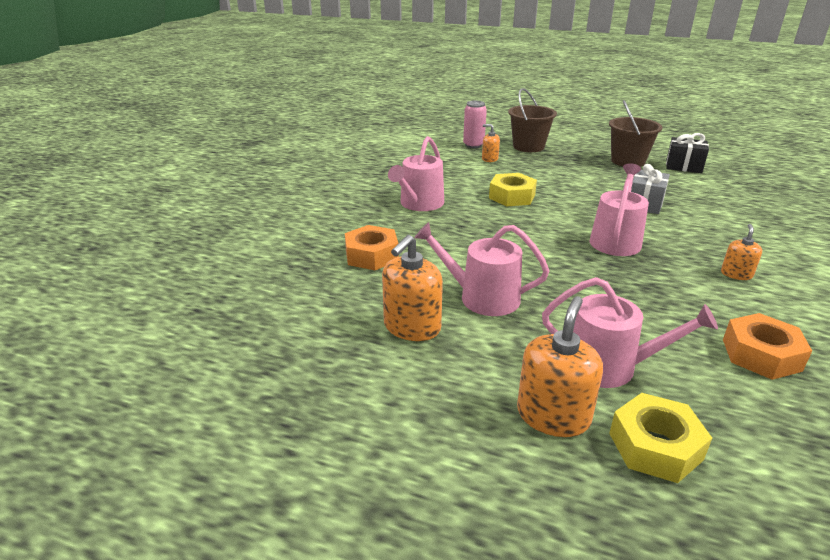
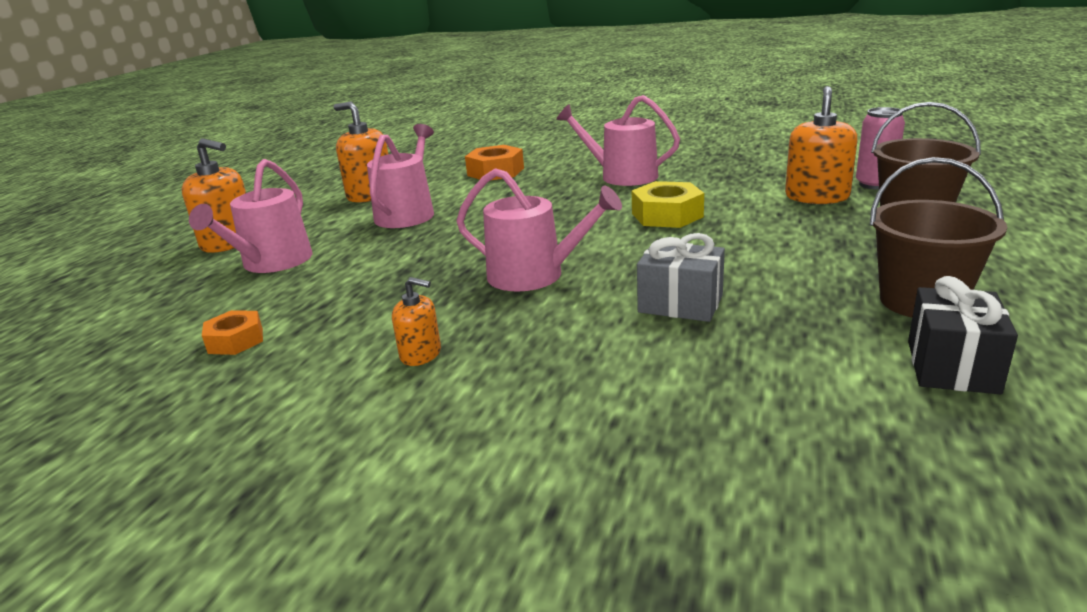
camera: 90 degrees right, 5 degrees down
orange soap dispenser [482,124,500,162] -> orange soap dispenser [785,86,858,204], size x1.78
yellow nut [609,393,712,483] -> none
orange nut [723,313,812,380] -> orange nut [202,310,263,355], size x0.64

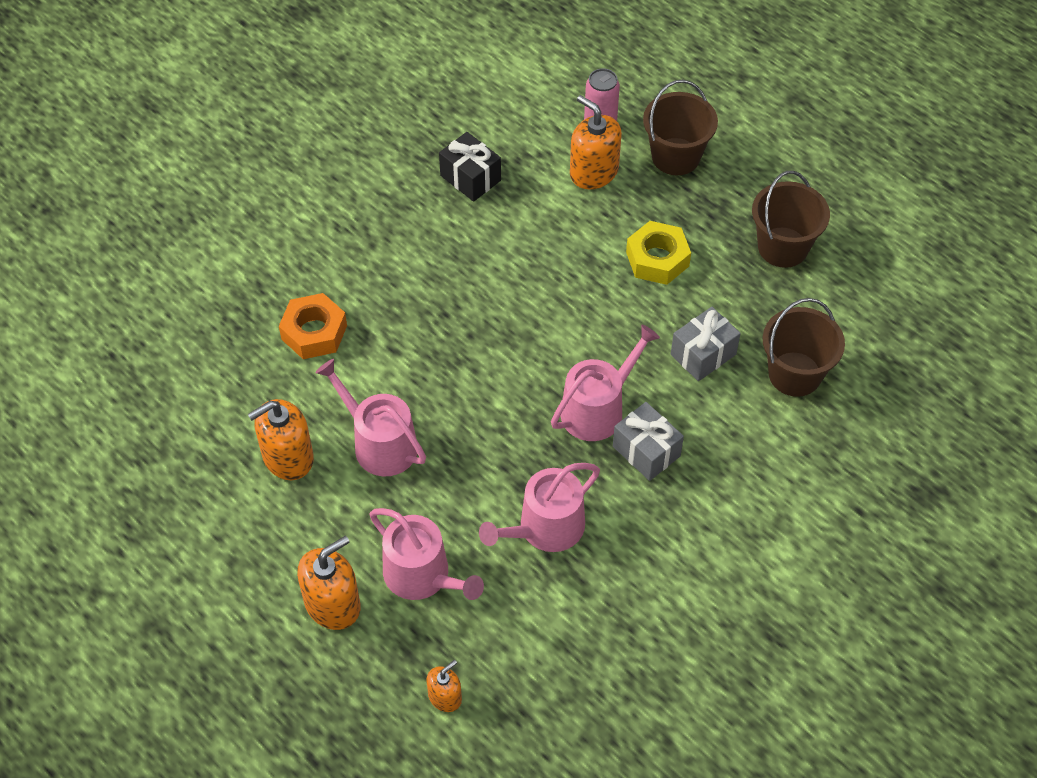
camera: 65 degrees left, 30 degrees up
orange nut [202,310,263,355] -> none
orange soap dispenser [392,277,441,366] -> orange soap dispenser moved to [426,660,462,712]
pink watering can [556,95,680,186] -> pink watering can moved to [479,463,600,552]
yellow nut [632,181,704,228] -> yellow nut moved to [626,221,691,285]
black gift [908,276,1018,395] -> black gift moved to [439,132,501,202]
none -> grey gift [613,402,684,481]
none -> brown bucket [762,298,845,397]

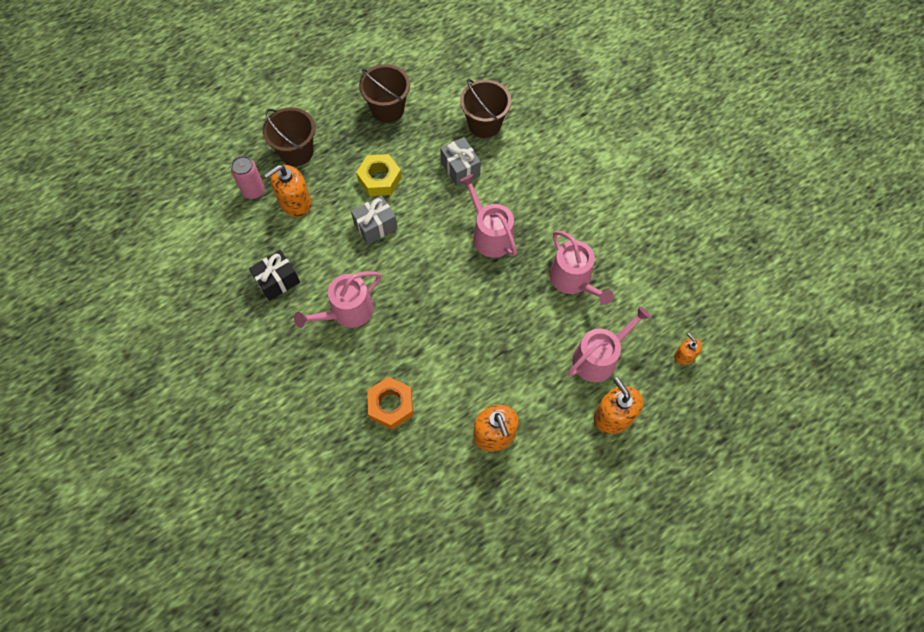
camera: 80 degrees left, 10 degrees up
pink watering can [315,359,426,477] -> pink watering can moved to [294,271,381,328]
grey gift [613,402,684,481] -> grey gift moved to [351,195,397,245]

